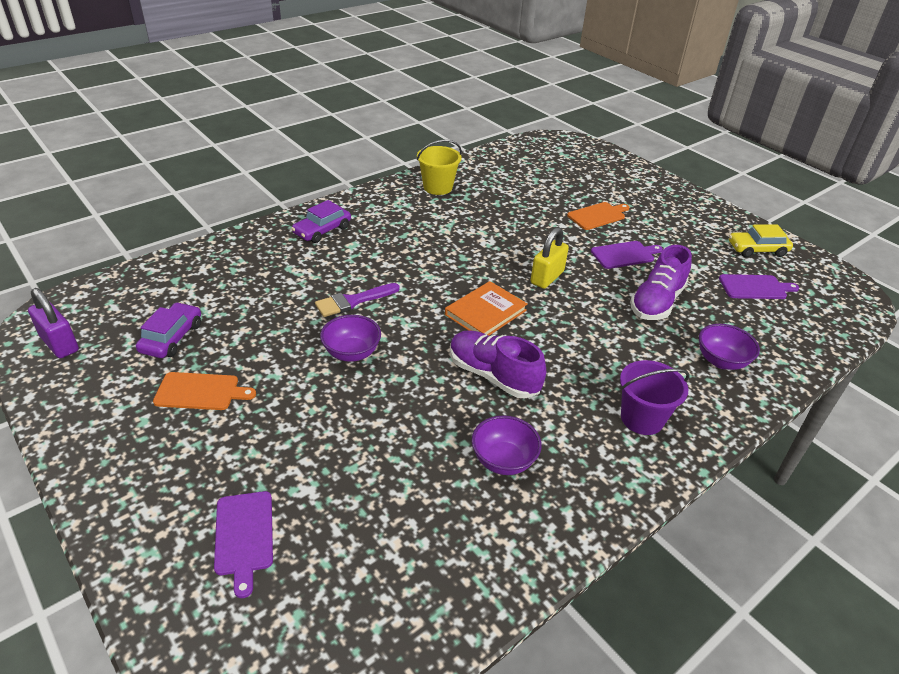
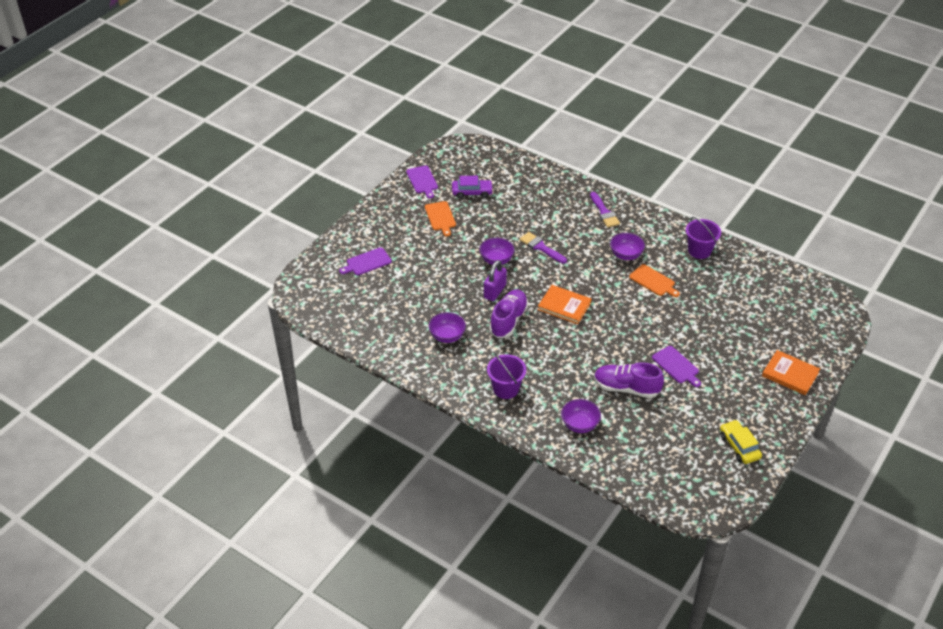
camera: 75 degrees right, 5 degrees up
purple padlock [28,288,79,358] -> purple padlock moved to [484,260,507,301]
purple car [291,200,351,243] -> purple brush [590,192,620,228]
yellow bucket [417,140,462,195] -> purple bucket [686,217,721,259]
yellow padlock [531,227,569,289] -> none
orange cutting board [567,202,629,230] -> orange cutting board moved to [629,264,680,297]
purple cutting board [719,274,799,299] -> purple cutting board moved to [406,165,438,199]
none -> purple bowl [610,233,645,260]
none -> orange book [762,350,820,395]

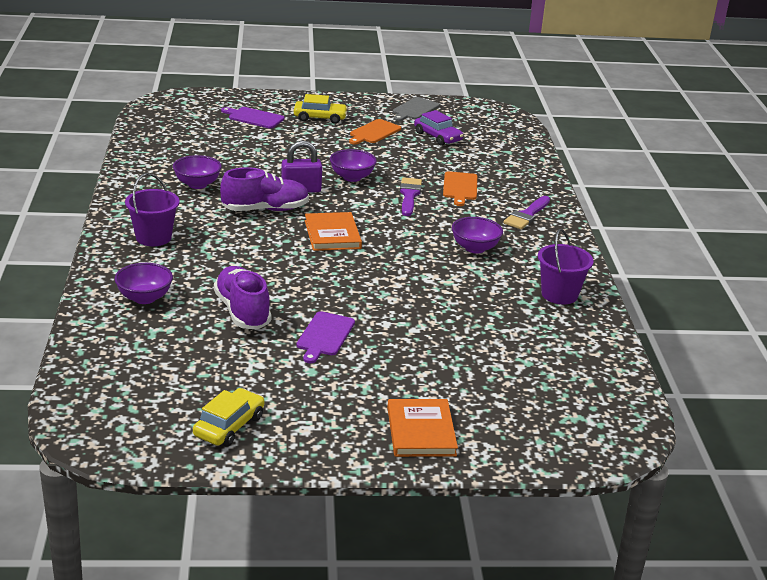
camera: 50 degrees right, 15 degrees down
purple cutting board [406,165,438,199] -> grey cutting board [393,97,440,121]
orange cutting board [629,264,680,297] -> orange cutting board moved to [443,171,477,206]
none -> yellow car [294,94,348,124]

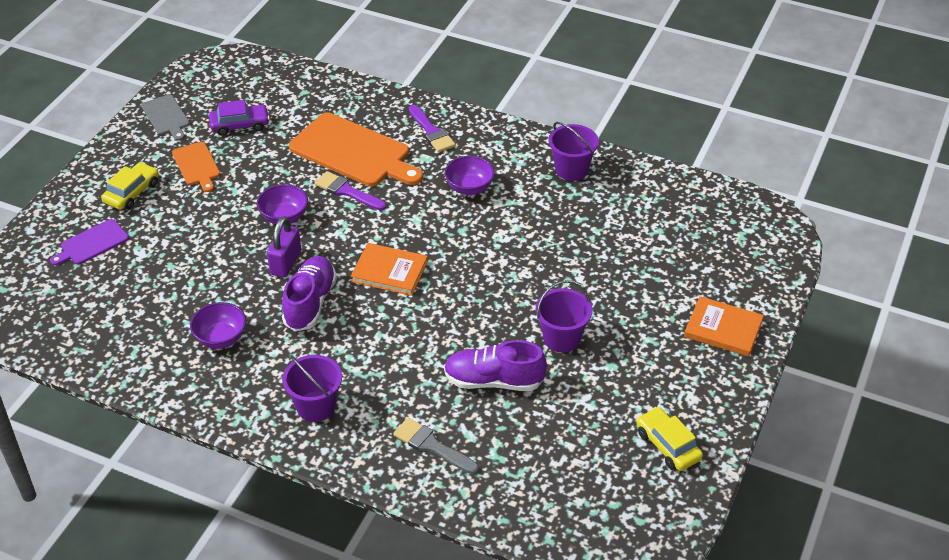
camera: 60 degrees left, 15 degrees up
purple bowl [115,263,173,304] -> grey brush [393,418,479,474]
purple cutting board [296,311,355,363] -> purple bucket [535,280,592,353]
orange cutting board [443,171,477,206] -> orange cutting board [289,112,423,186], size x1.94

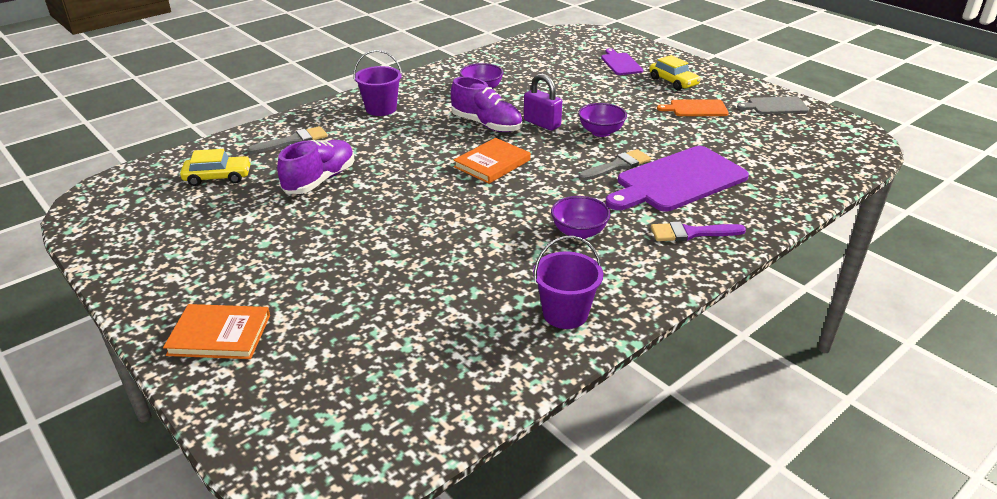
camera: 115 degrees right, 10 degrees down
purple car [209,100,270,136] -> none
orange cutting board [289,112,423,186] -> purple cutting board [606,146,749,212]
purple brush [315,171,386,211] -> grey brush [578,149,651,181]
purple bucket [535,280,592,353] -> none
yellow car [637,407,703,471] -> yellow car moved to [180,149,251,186]
orange book [684,296,764,357] -> orange book turned 45 degrees clockwise [163,304,270,359]

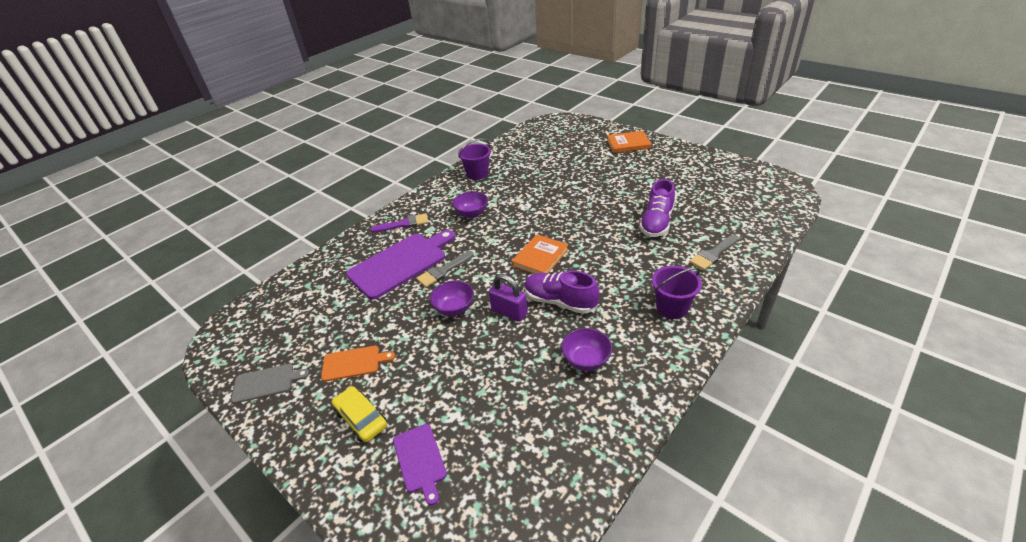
camera: 175 degrees right, 5 degrees up
yellow car [180,149,251,186] -> none

